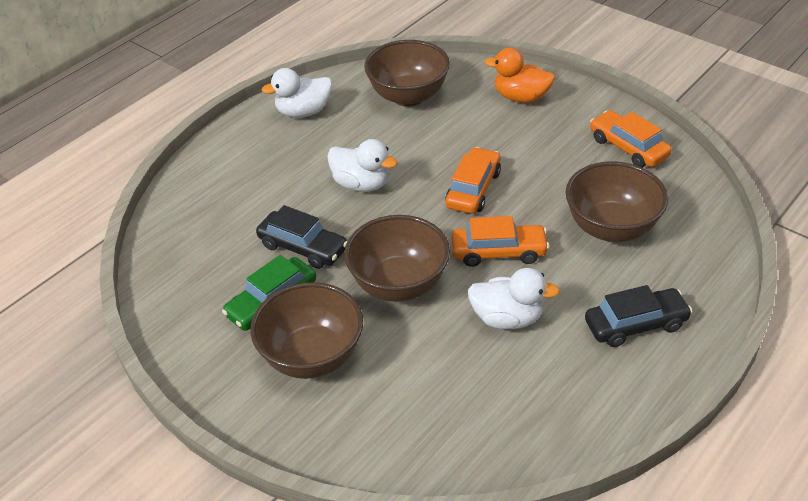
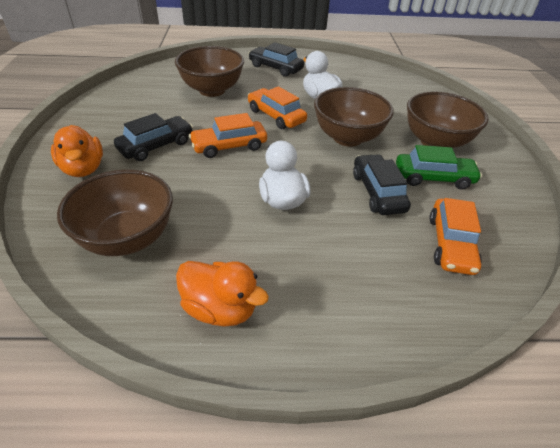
camera: 135 degrees left, 0 degrees up
white duck [261,68,332,118] -> orange duck [176,261,269,327]
orange car [590,110,672,168] -> orange car moved to [429,198,482,275]
none -> black car [114,113,193,161]

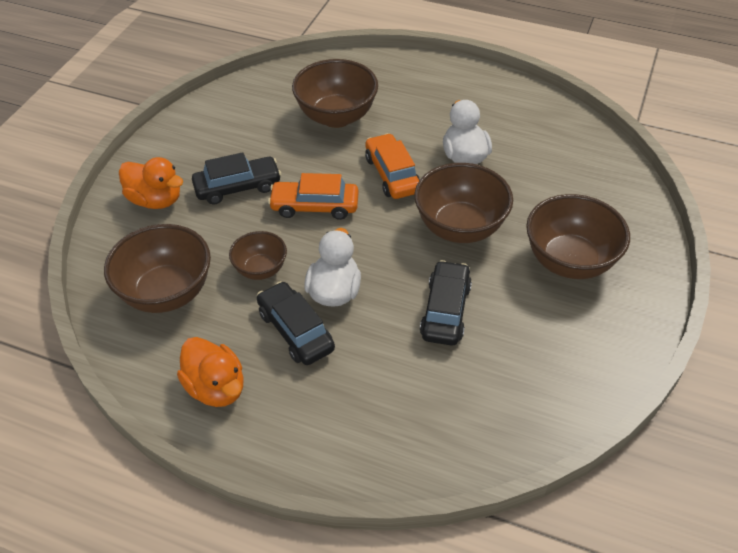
camera: 25 degrees right, 5 degrees up
orange duck [51,125,103,177] -> orange duck turned 60 degrees counterclockwise [119,157,183,209]
black car [248,42,304,77] -> black car moved to [257,281,335,365]
green car [396,145,482,189] -> none
orange car [429,198,482,275] -> none
none -> brown bowl [229,231,287,280]

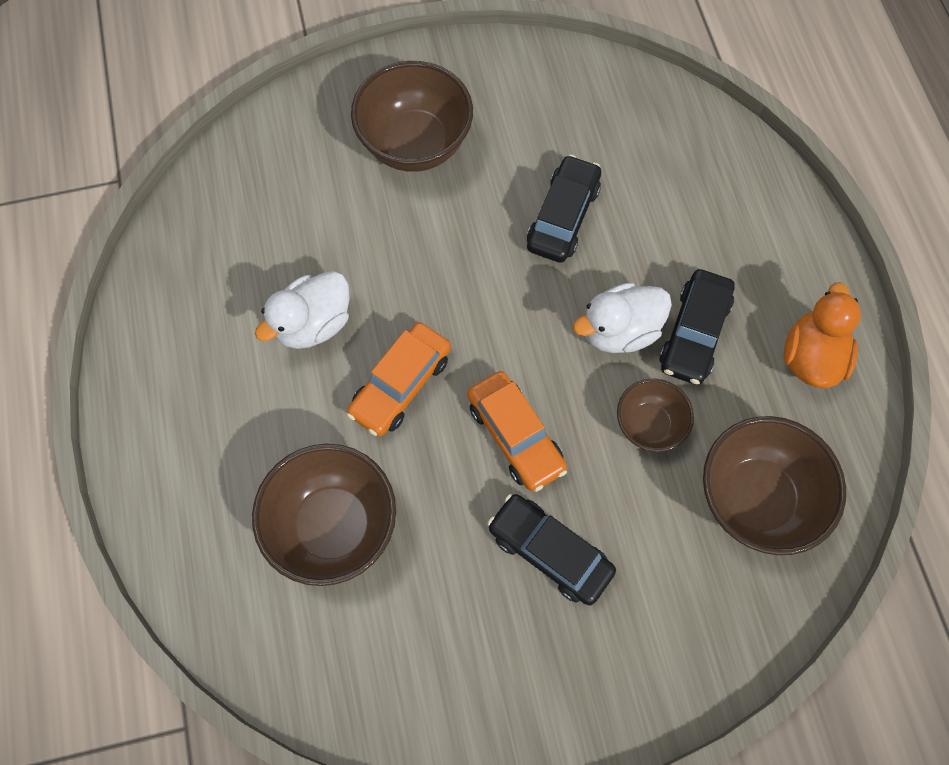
camera: 125 degrees left, 20 degrees up
orange duck [119,157,183,209] -> none
brown bowl [414,163,513,243] -> none
black car [420,260,472,346] -> black car turned 135 degrees clockwise [527,155,601,263]

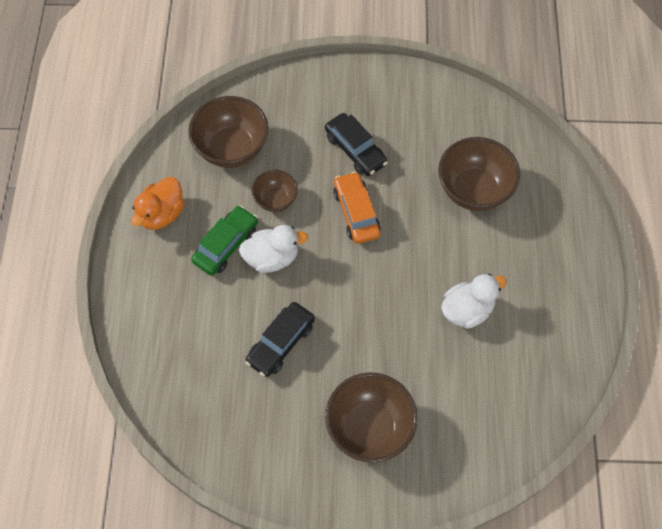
camera: 165 degrees left, 5 degrees down
orange car [347,322,451,436] -> none
black car [659,269,735,385] -> green car [191,205,258,275]

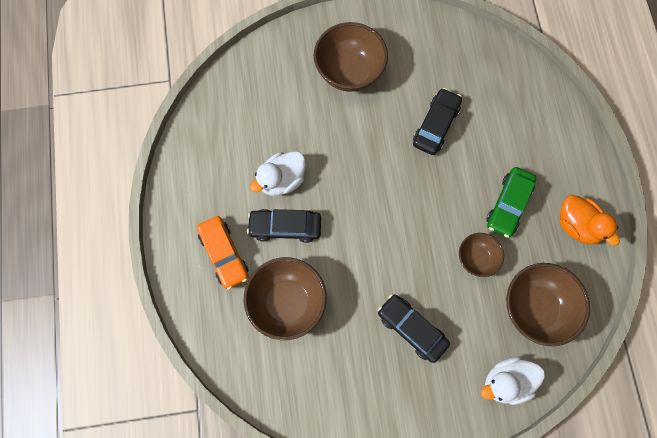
camera: 170 degrees right, 10 degrees up
orange duck [131,177,185,230] -> orange duck turned 120 degrees clockwise [560,195,620,246]
white duck [239,225,308,273] -> white duck moved to [481,356,545,405]
orange car [333,171,381,244] -> orange car moved to [197,216,249,290]
none -> black car [247,209,321,243]

